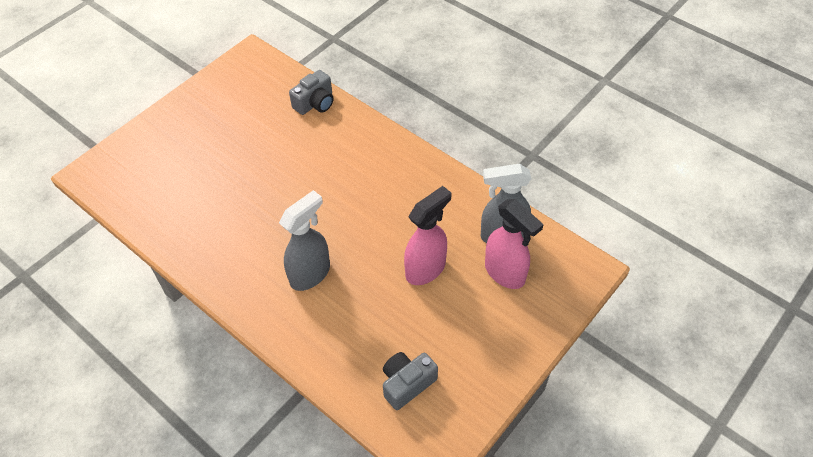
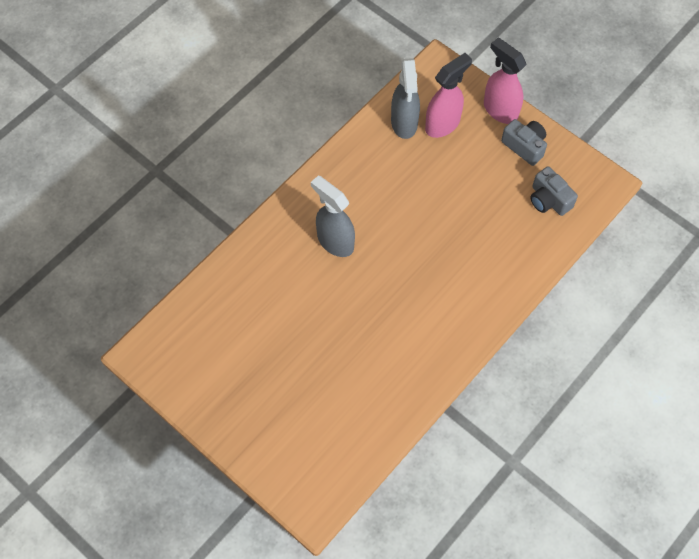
camera: 90 degrees left, 10 degrees up
grey spray bottle [279,190,330,291] -> grey spray bottle moved to [311,176,355,257]
grey camera [289,70,334,115] -> grey camera moved to [501,119,547,166]
pink spray bottle [404,186,451,285] -> pink spray bottle moved to [484,38,526,124]

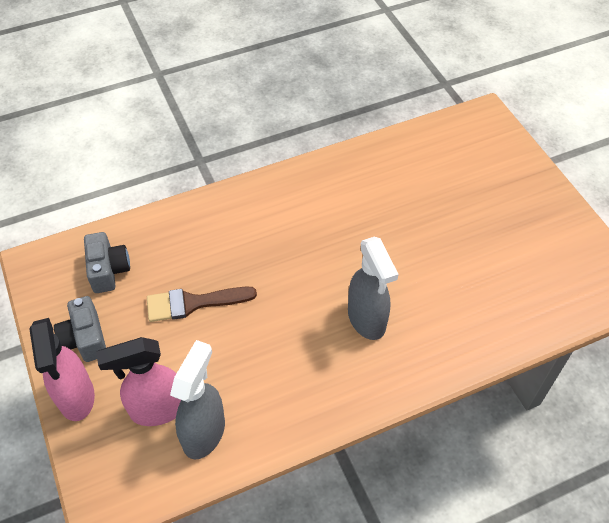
camera: 155 degrees left, 10 degrees down
none -> brown brush [147,287,257,322]

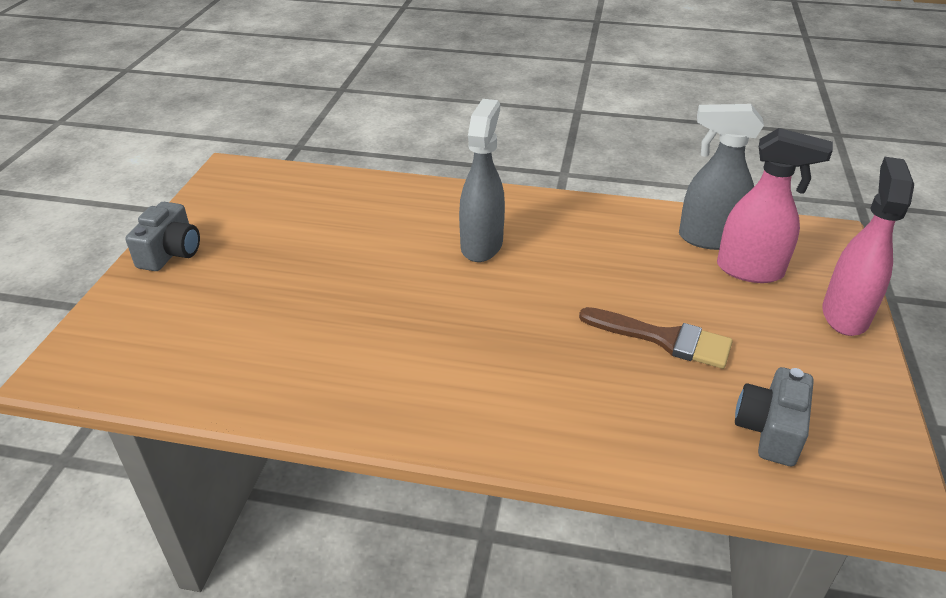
camera: 145 degrees left, 15 degrees down
grey camera [54,296,106,362] -> grey camera moved to [125,202,200,271]
grey spray bottle [170,340,225,459] -> grey spray bottle turned 45 degrees clockwise [679,104,764,250]

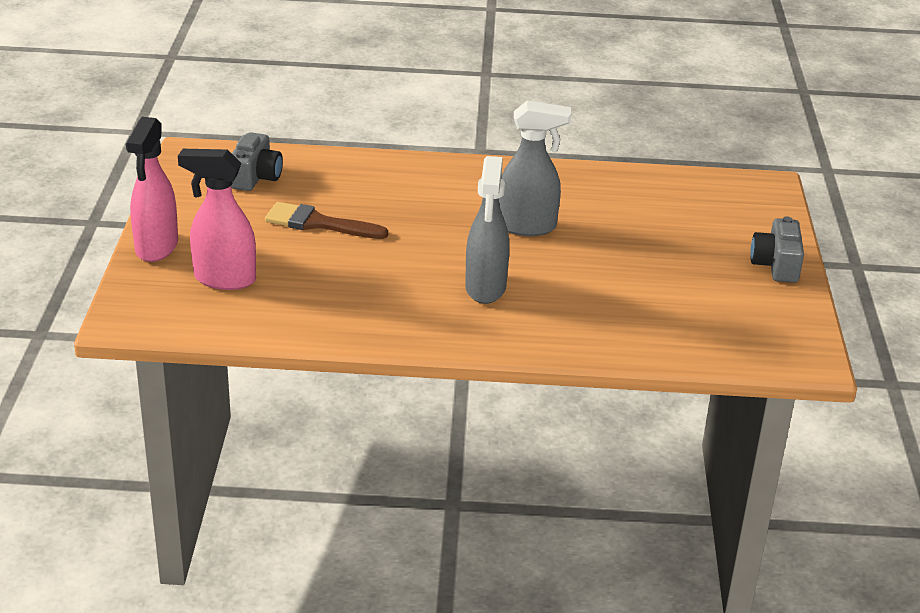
camera: 170 degrees right, 5 degrees down
grey spray bottle [679,104,764,250] -> grey spray bottle moved to [499,100,571,236]

